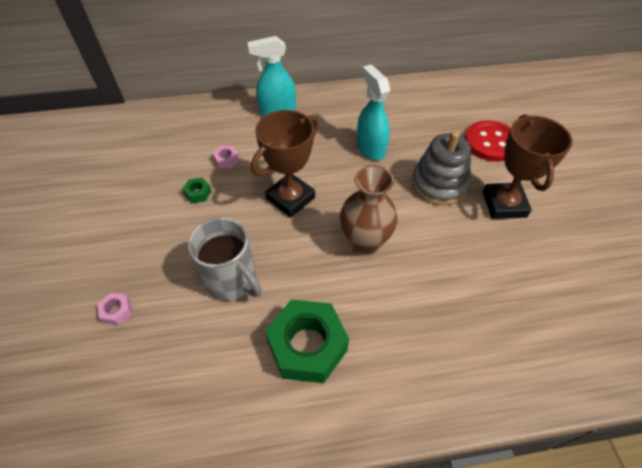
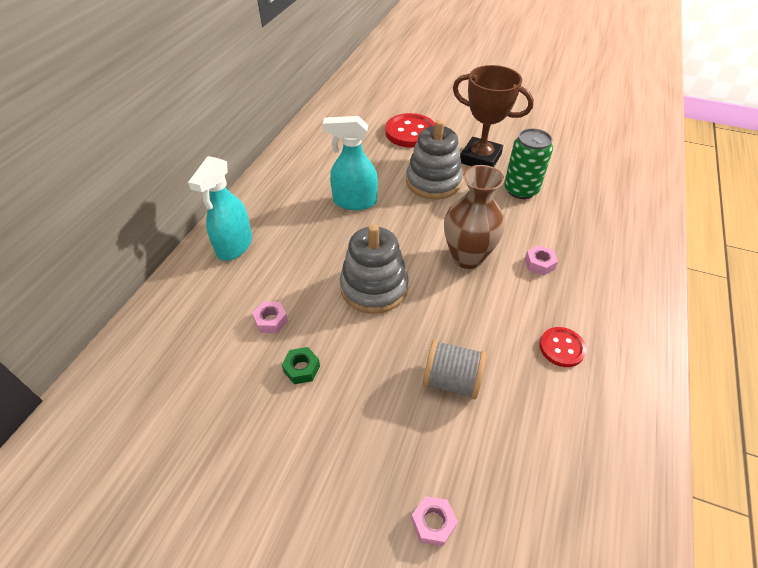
camera: 60 degrees left, 5 degrees down
grey mug [187,217,262,300] -> grey spool [423,340,486,399]
brown trophy [251,110,319,218] -> grey stacking toy [340,224,409,314]
green nut [265,300,349,383] -> red button [540,327,586,367]
none -> green can [504,128,553,199]
none -> pink nut [525,245,558,276]

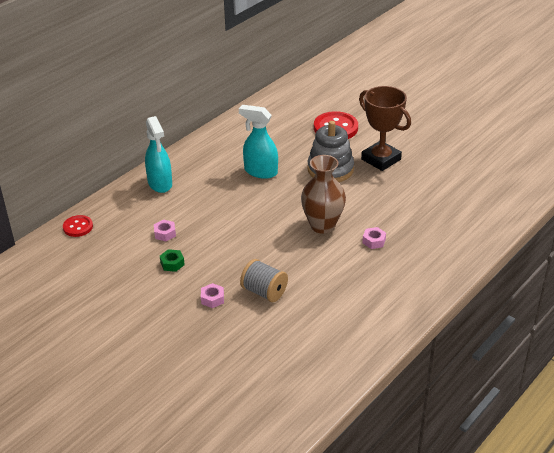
camera: 20 degrees right, 10 degrees down
turquoise spray bottle [188,156,252,261] -> turquoise spray bottle turned 60 degrees counterclockwise [145,116,172,193]
grey stacking toy [340,224,409,314] -> none
pink nut [411,496,458,546] -> pink nut moved to [201,283,224,308]
green can [504,128,553,199] -> none
red button [540,327,586,367] -> red button moved to [63,215,93,237]

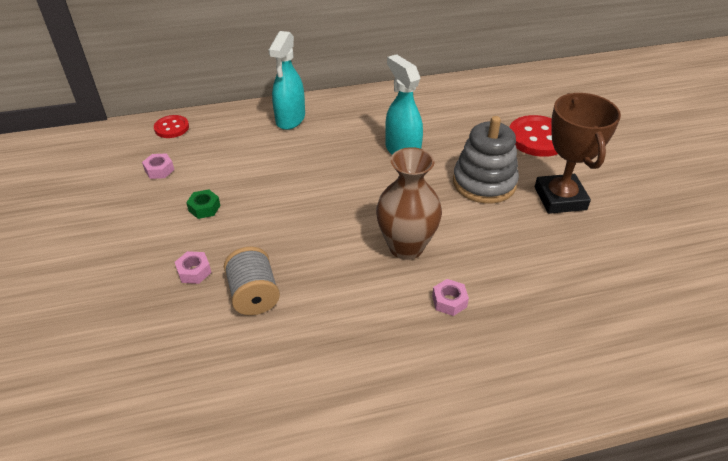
camera: 35 degrees right, 5 degrees up
pink nut [154,220,176,241] -> pink nut moved to [142,153,174,179]

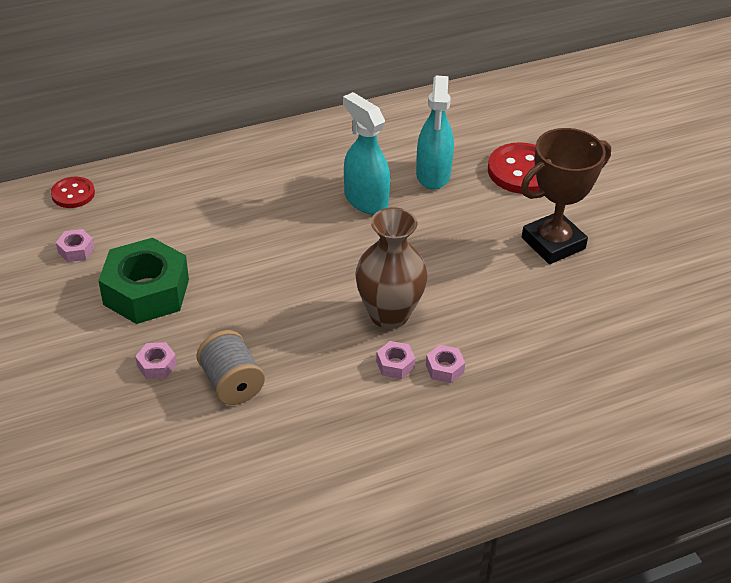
camera: 10 degrees left, 0 degrees up
green nut [186,190,220,219] -> green nut [98,238,189,324], size x2.39
turquoise spray bottle [268,31,305,130] -> turquoise spray bottle moved to [416,76,454,190]
grey stacking toy [453,116,519,204] -> none
brown trophy [535,93,621,214] -> brown trophy turned 75 degrees clockwise [521,128,611,264]
none -> pink nut [376,341,415,379]

